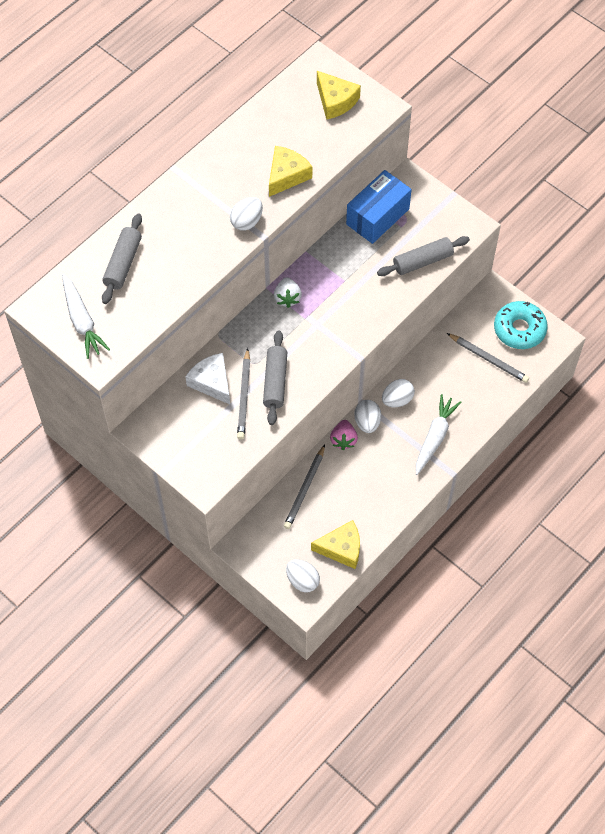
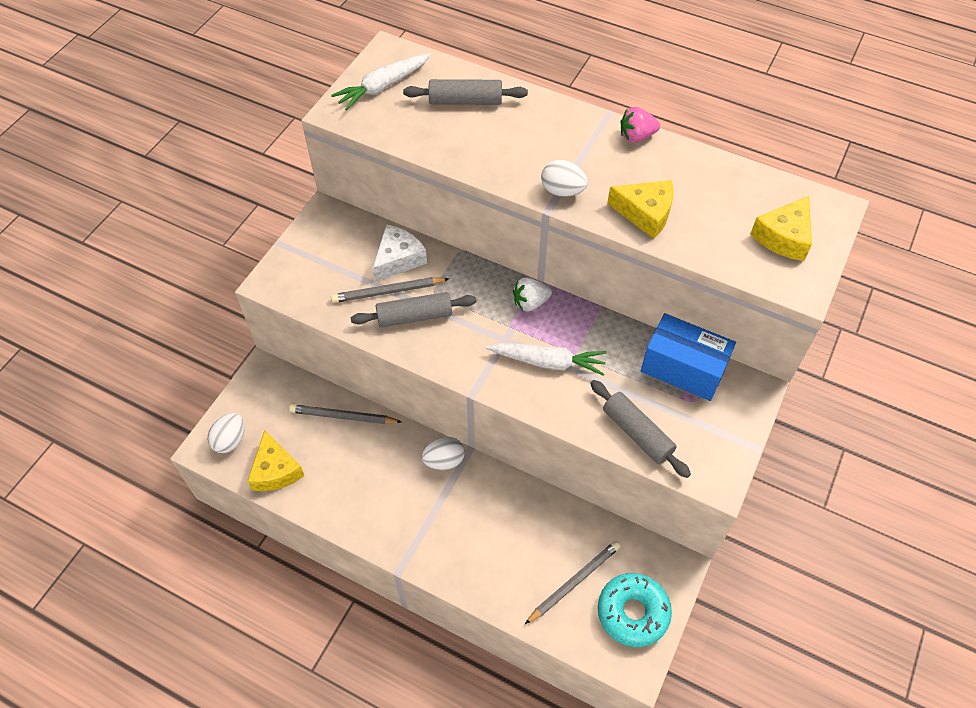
camera: 75 degrees right, 5 degrees down
pink strawberry [330,420,358,450] -> pink strawberry moved to [620,107,660,142]
white egg [382,379,415,408] -> none
white carrot [416,394,461,475] -> white carrot moved to [486,343,607,376]
grey pencil [447,333,529,383] -> grey pencil turned 150 degrees counterclockwise [525,541,621,624]

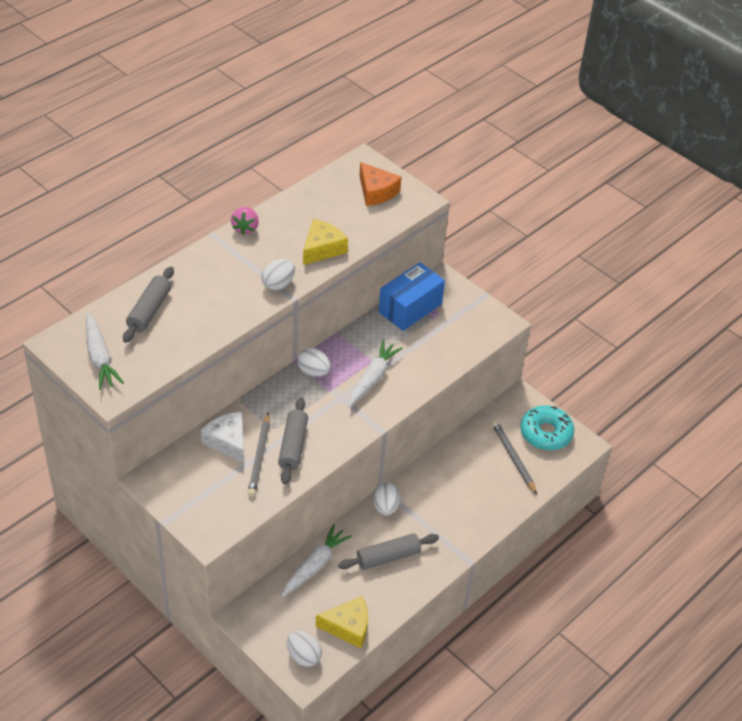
camera: 75 degrees left, 10 degrees down
grey pencil [289,404,402,424] -> white carrot [281,524,352,597]
white strawberry [513,278,552,312] -> white egg [297,348,331,377]
grey rolling pin [590,380,691,478] -> grey rolling pin moved to [338,533,439,570]
yellow cheese [750,196,812,261] -> orange cheese [359,162,401,206]

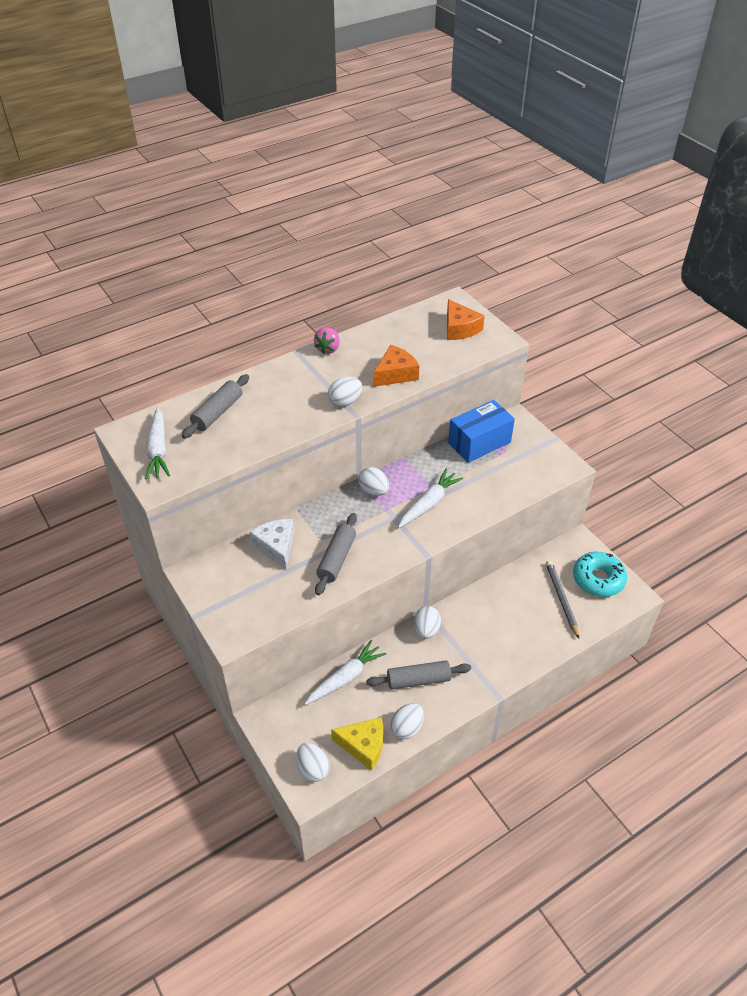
camera: 15 degrees right, 0 degrees up
grey pencil [248,413,270,497] -> none
yellow cheese [303,219,348,265] -> orange cheese [373,345,419,387]
none -> white egg [390,703,424,739]

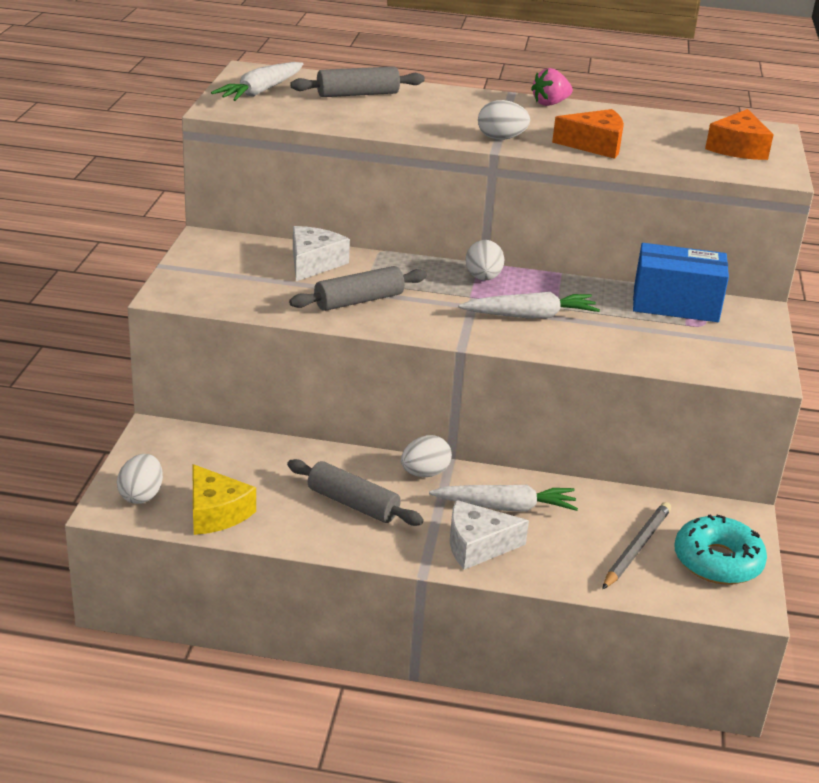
camera: 40 degrees right, 15 degrees down
white carrot [305,640,386,705] -> white carrot moved to [429,485,578,512]
white egg [390,703,424,739] -> none
none -> white cheese [450,500,529,570]

